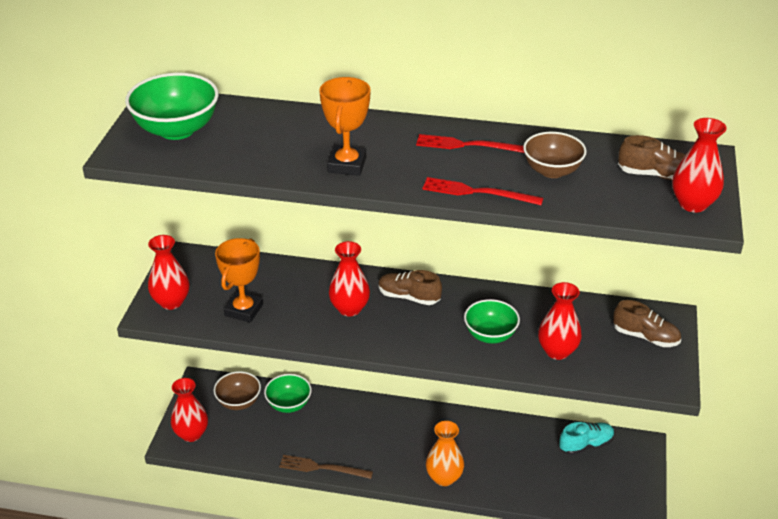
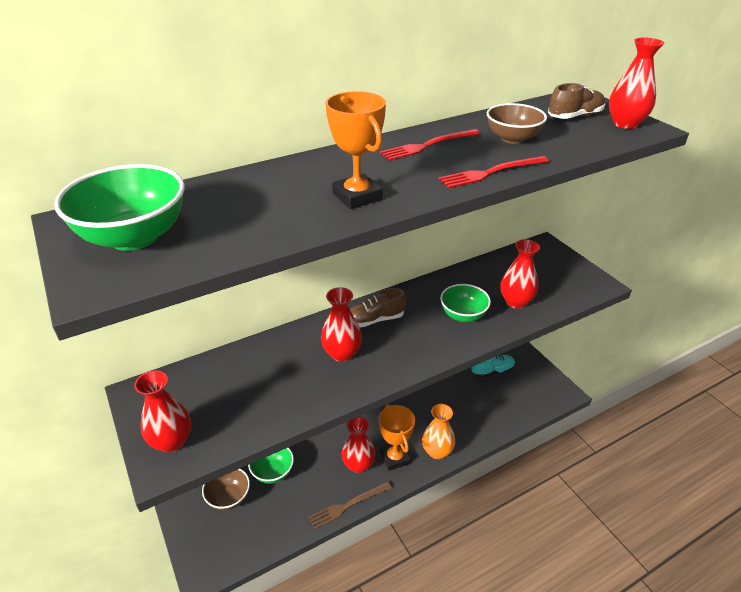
camera: 40 degrees left, 0 degrees up
red vase [171,378,208,442] -> red vase moved to [342,417,376,473]
orange trophy [215,238,263,323] -> orange trophy moved to [379,404,415,471]
turquoise shoe [559,422,615,455] -> turquoise shoe turned 45 degrees clockwise [471,354,515,378]
brown shoe [613,300,681,347] -> none

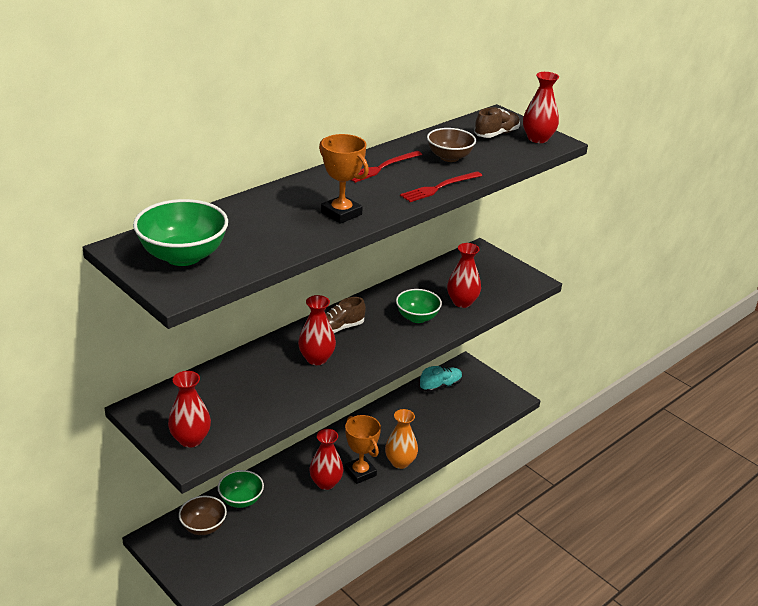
camera: 15 degrees left, 5 degrees down
brown fork [309,481,392,529] -> none

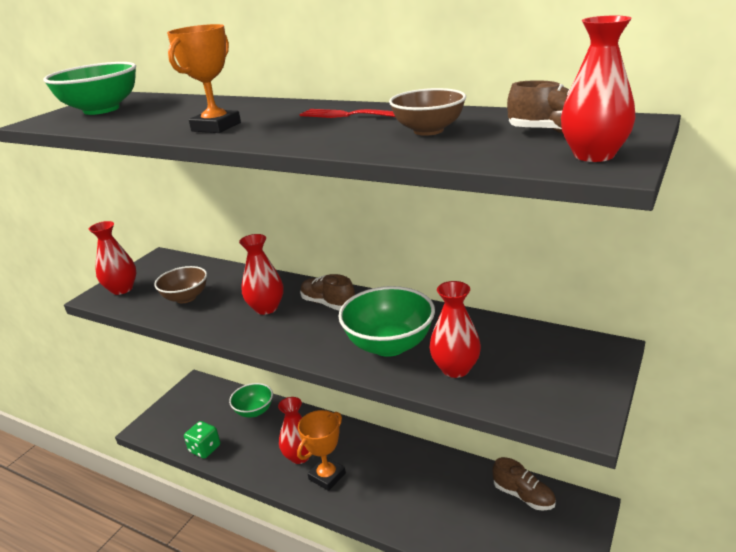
camera: 75 degrees right, 5 degrees down
brown bowl [179,496,227,535] -> brown bowl moved to [154,266,207,303]
orange vase [385,409,418,469] -> none
green bowl [396,289,442,323] -> green bowl [338,286,435,357], size x1.54
red fork [400,171,482,202] -> none
turquoise shoe [420,366,462,392] -> brown shoe [492,457,556,511]
none -> green dice [184,421,220,459]

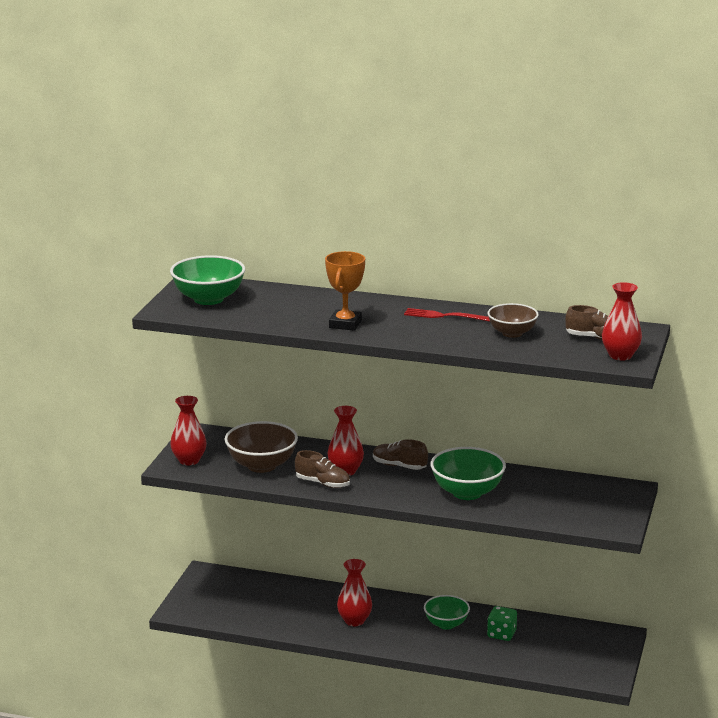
camera: 15 degrees left, 5 degrees down
brown bowl [154,266,207,303] -> brown bowl [225,421,298,473], size x1.54
green dice [184,421,220,459] -> green dice moved to [487,606,517,641]
green bowl [229,383,273,418] -> green bowl moved to [424,595,470,630]
orange trophy [297,410,346,491] -> none
red vase [429,281,481,378] -> none
brown shoe [492,457,556,511] -> brown shoe moved to [295,450,350,488]

